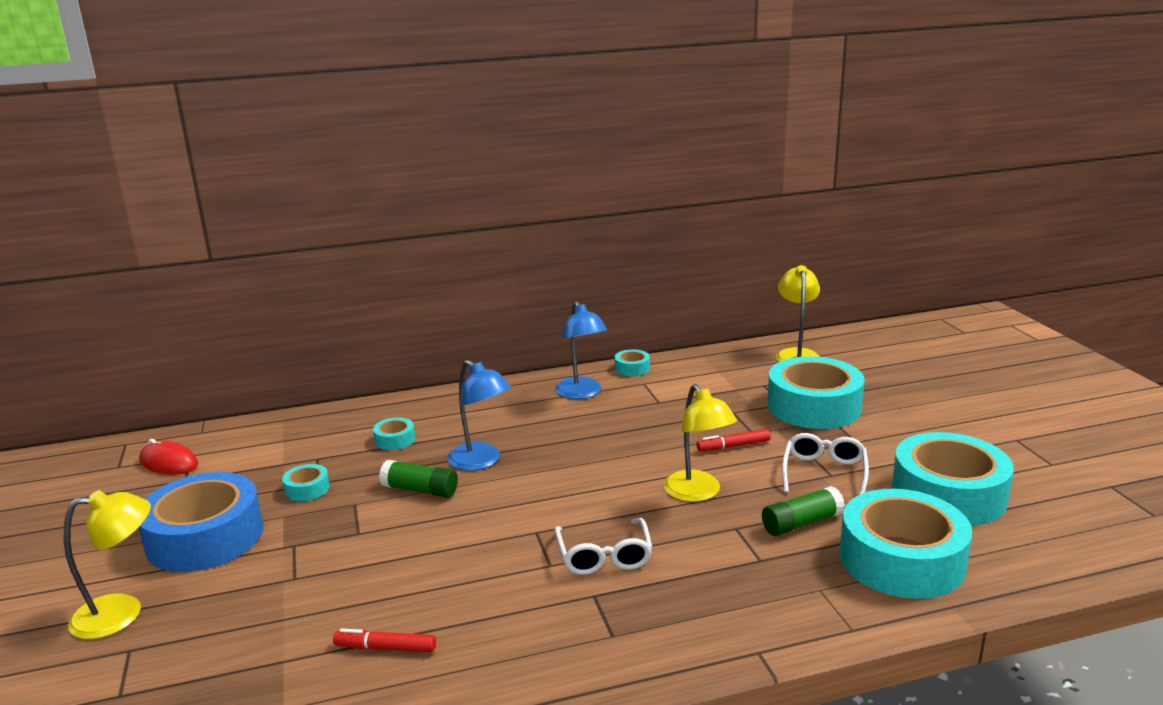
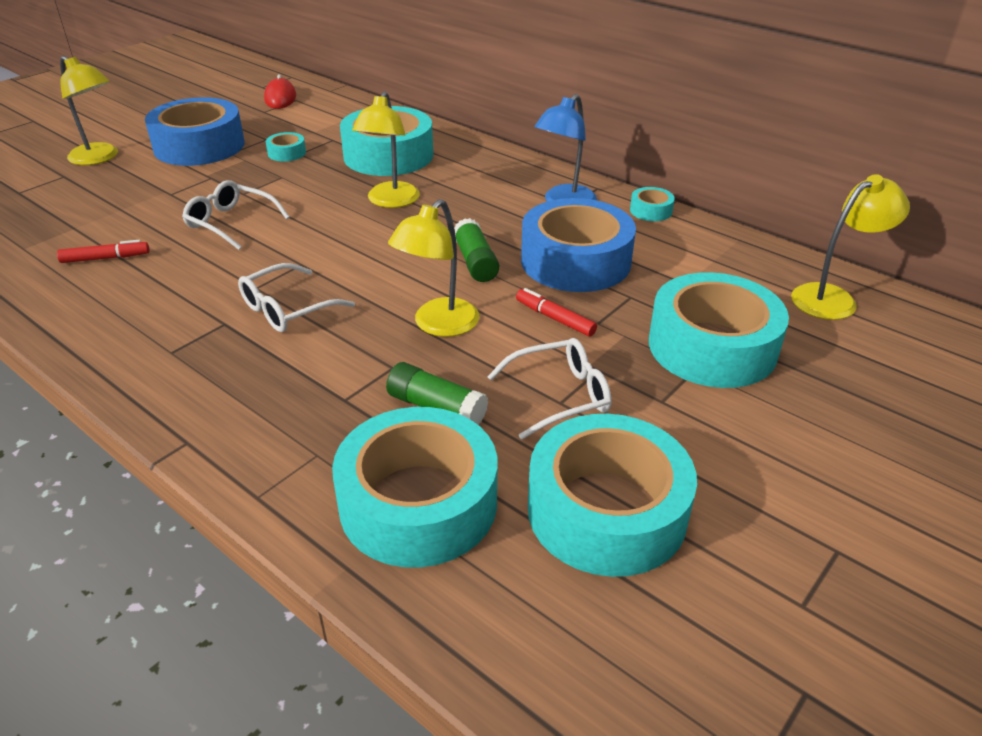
camera: 55 degrees right, 15 degrees up
red marker [333,628,436,652] -> red marker turned 105 degrees clockwise [57,240,149,263]
turquoise tape [373,417,415,450] -> turquoise tape [340,106,433,176], size x2.38
green glue stick [379,460,458,498] -> green glue stick moved to [454,218,499,282]
blue lamp [447,360,511,471] -> yellow lamp [352,91,420,208]
none -> white glasses [182,180,290,250]
none -> blue tape [521,198,636,292]

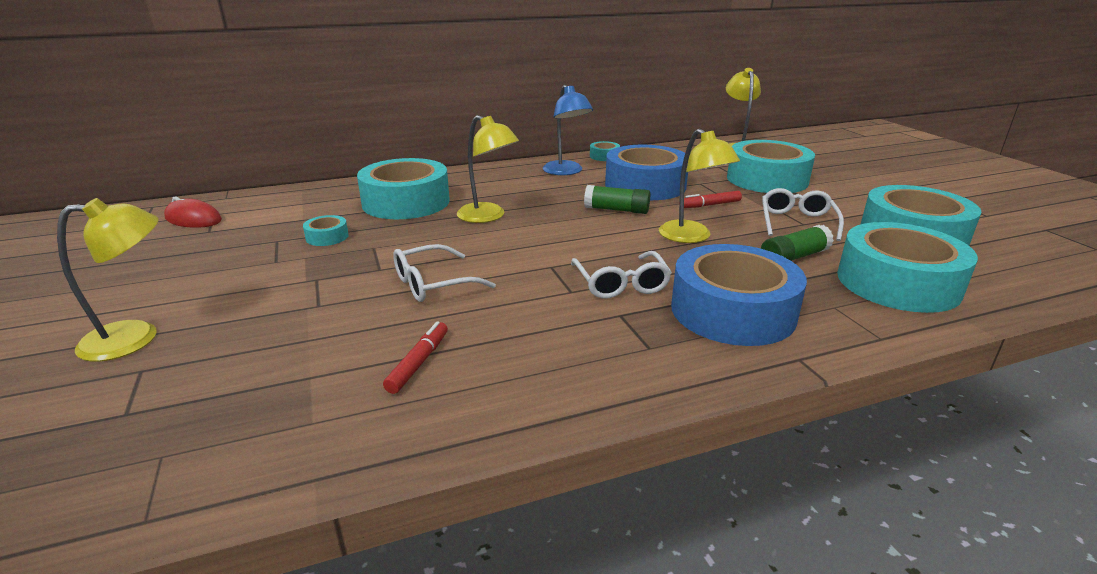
camera: 60 degrees left, 10 degrees down
blue tape [145,97,245,166] -> blue tape moved to [671,244,807,346]

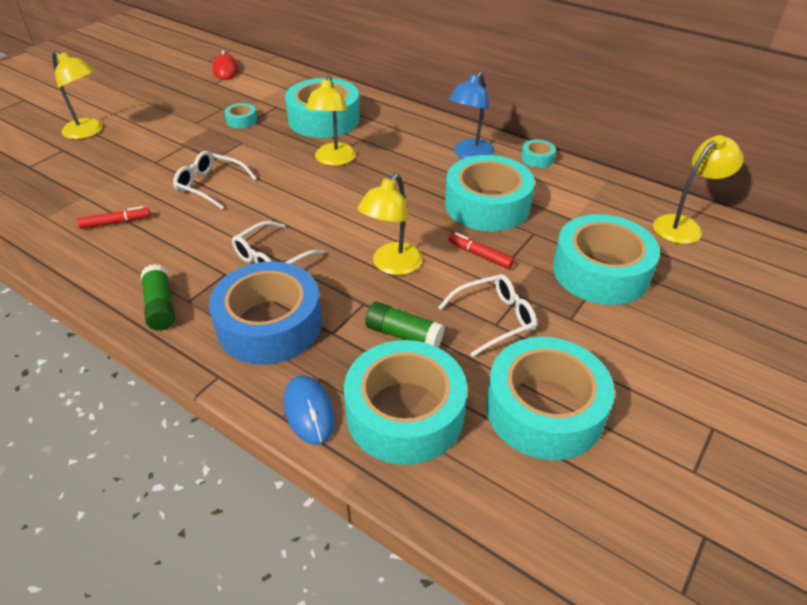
camera: 55 degrees right, 15 degrees up
green glue stick [584,185,650,214] -> green glue stick moved to [141,264,175,331]
blue tape [605,145,688,200] -> turquoise tape [445,155,535,232]
none -> blue mouse [284,375,335,445]

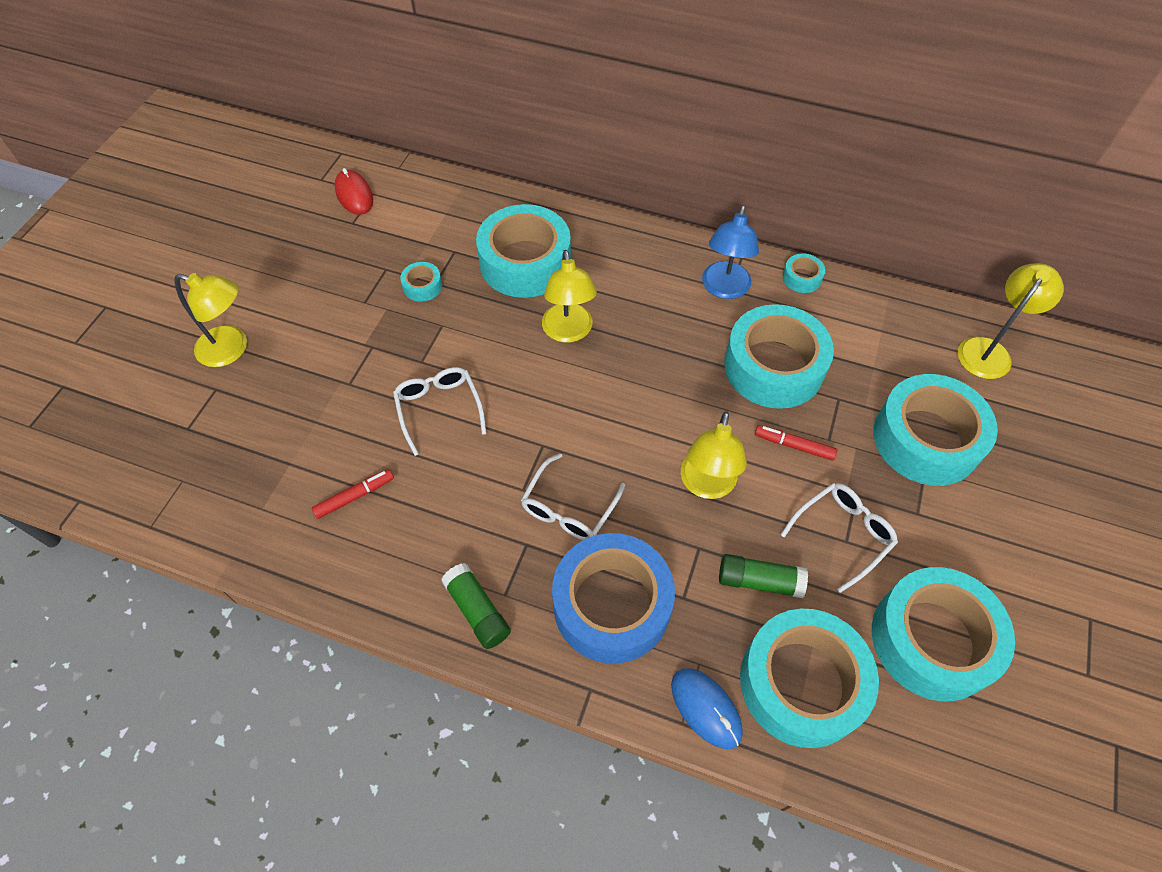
camera: 15 degrees left, 15 degrees up
white glasses [173,151,257,209] -> white glasses turned 60 degrees clockwise [393,367,487,456]

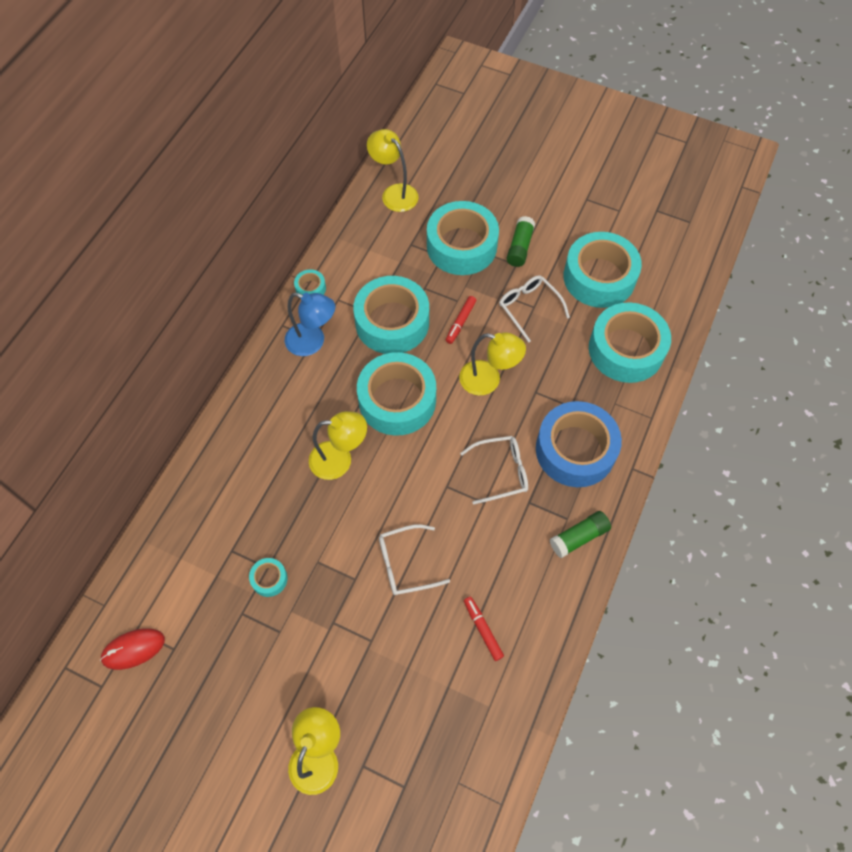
camera: 85 degrees left, 5 degrees up
turquoise tape [476,204,571,298] -> turquoise tape moved to [357,352,436,436]
white glasses [521,453,625,540] -> white glasses turned 45 degrees counterclockwise [460,436,528,504]
blue mouse [671,668,743,749] -> none
green glue stick [719,554,808,598] -> green glue stick moved to [506,216,535,267]

